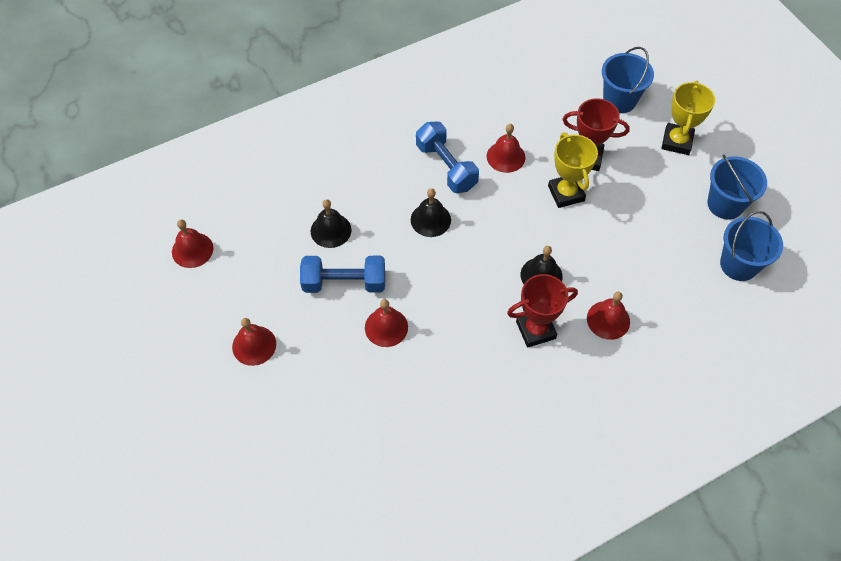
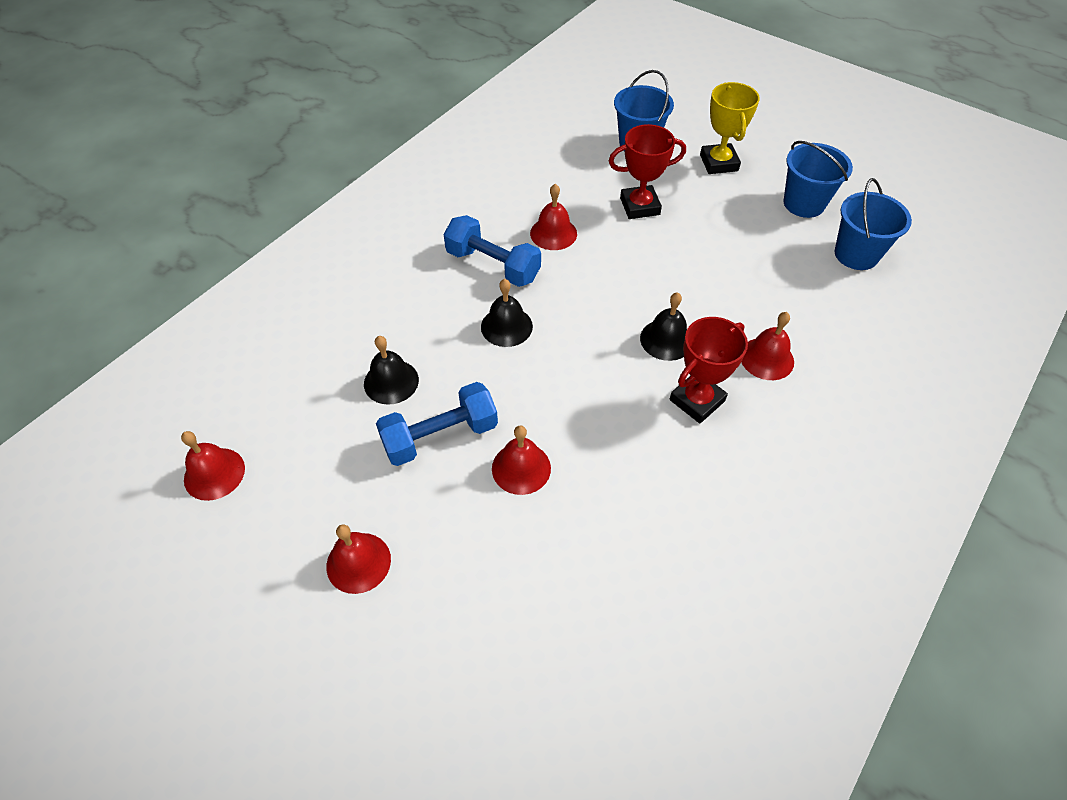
camera: 25 degrees left, 5 degrees down
yellow trophy [548,133,598,208] -> none

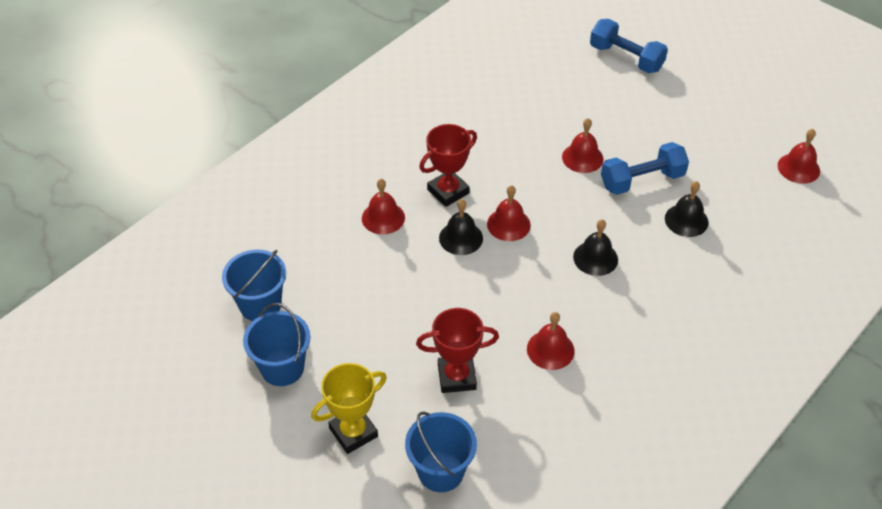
camera: 175 degrees left, 5 degrees down
red bell [326,524,391,594] -> red bell moved to [487,185,531,241]
blue dumbbell [444,215,541,287] -> blue dumbbell moved to [590,19,668,73]
yellow trophy [700,82,760,174] -> yellow trophy turned 60 degrees clockwise [311,363,387,454]

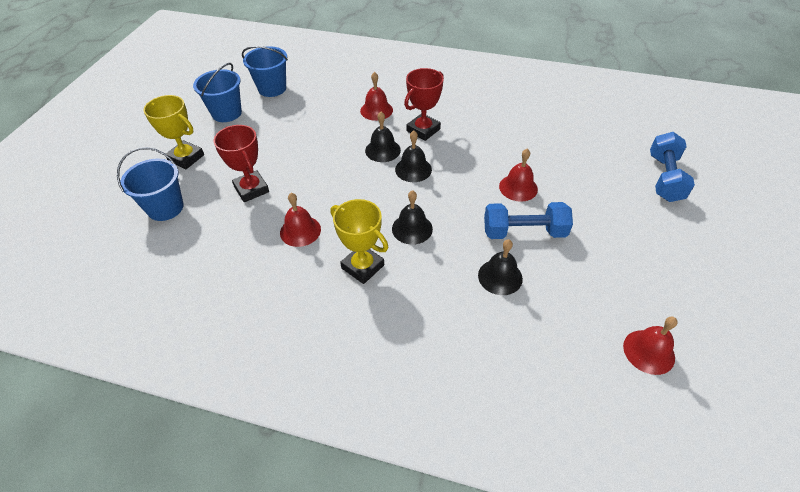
camera: 65 degrees right, 0 degrees up
red trophy [419,124,477,207] -> red trophy turned 75 degrees counterclockwise [404,68,444,141]
red bell [487,185,531,241] -> black bell [395,131,432,182]
blue dumbbell [601,142,689,195] -> blue dumbbell turned 45 degrees counterclockwise [484,202,573,239]
none -> yellow trophy [331,199,388,284]

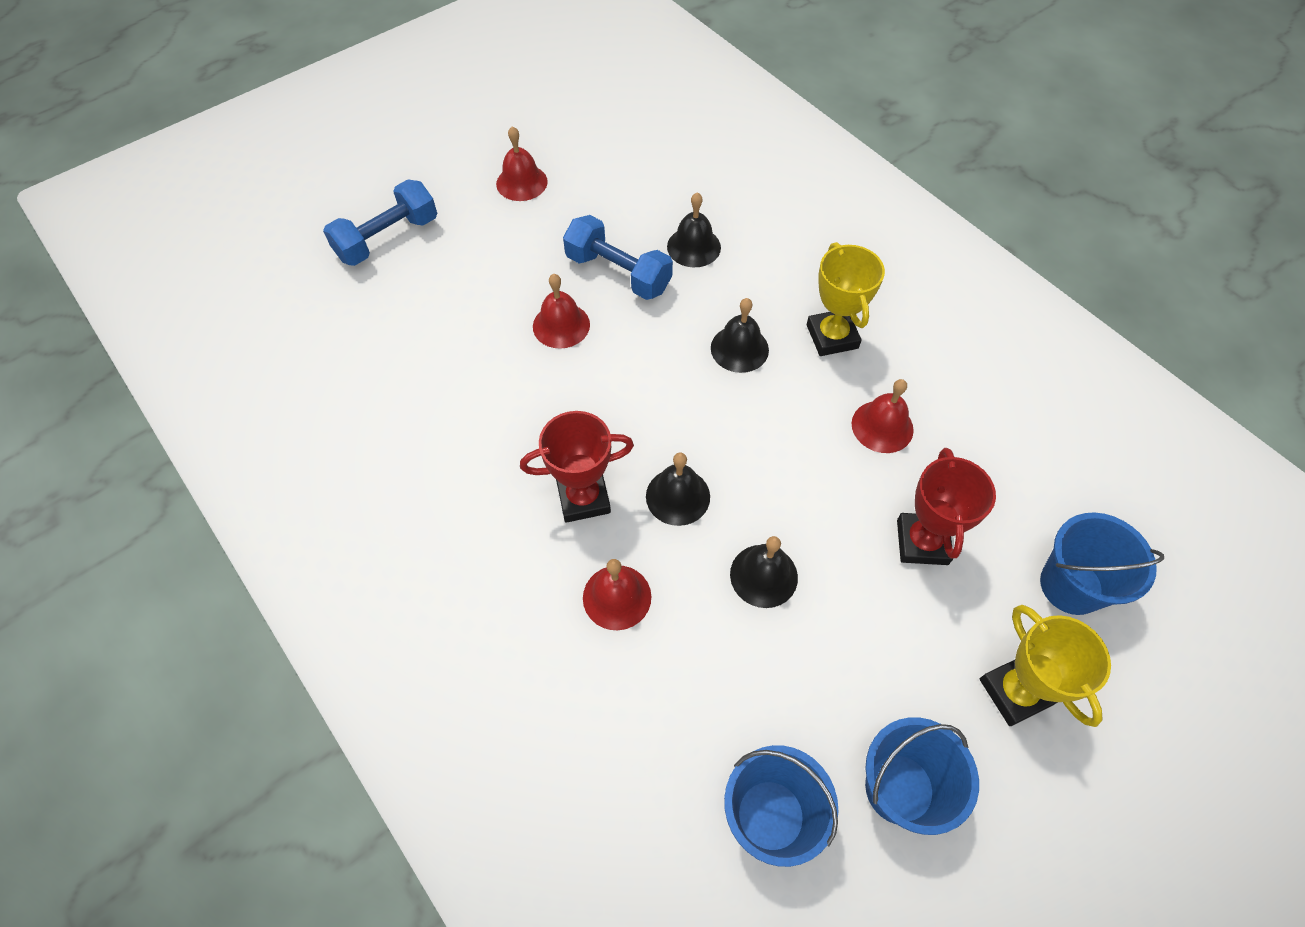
camera: 145 degrees left, 10 degrees up
black bell [395,131,432,182] -> black bell moved to [730,536,798,608]
red bell [623,316,678,375] -> red bell moved to [496,126,548,201]

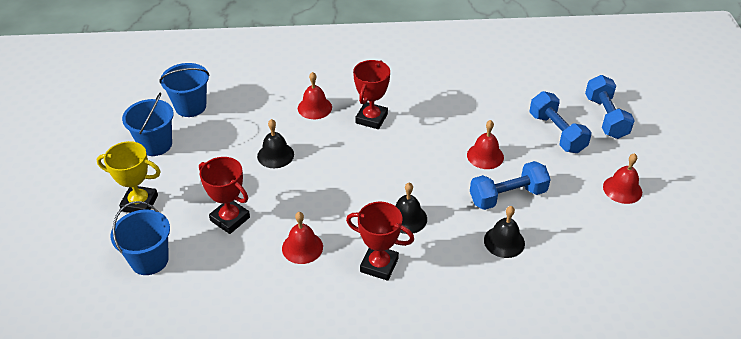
camera: 125 degrees right, 15 degrees down
black bell [646,452,710,526] -> none
yellow trophy [807,242,885,356] -> red trophy [346,202,414,281]
none -> blue dumbbell [530,91,591,153]

